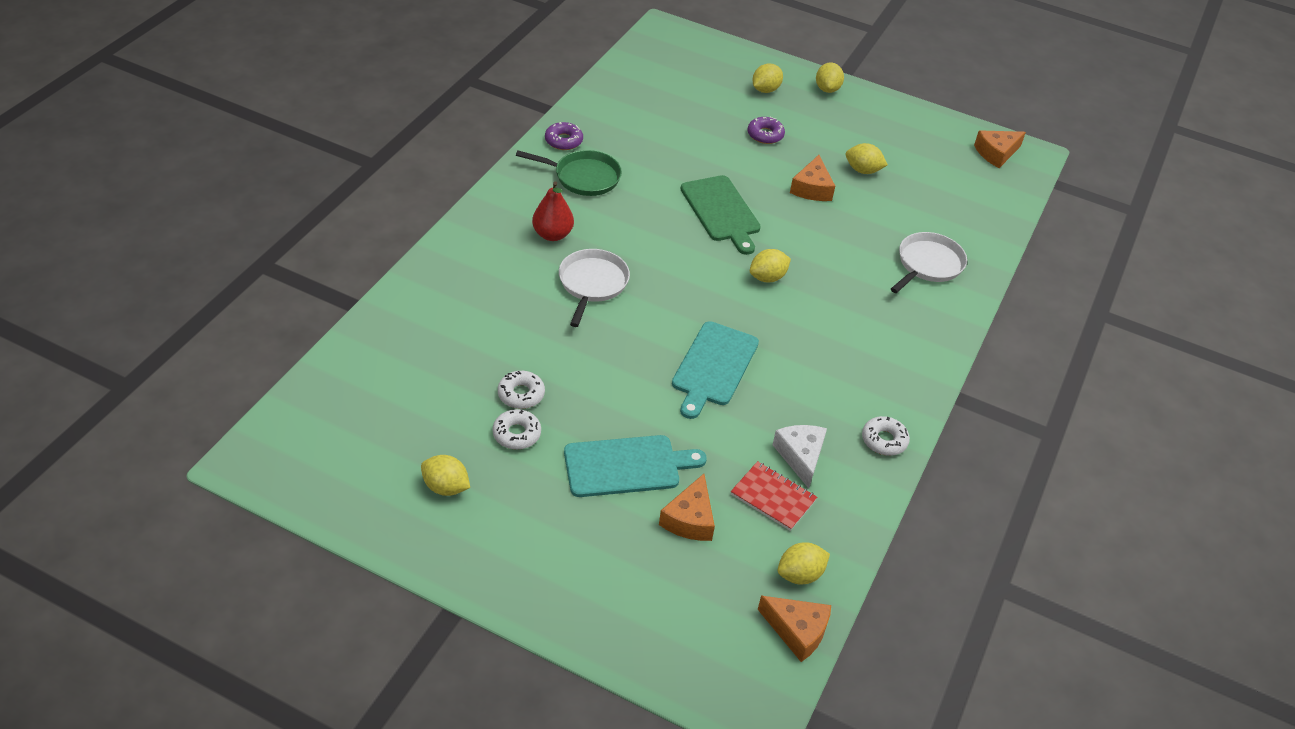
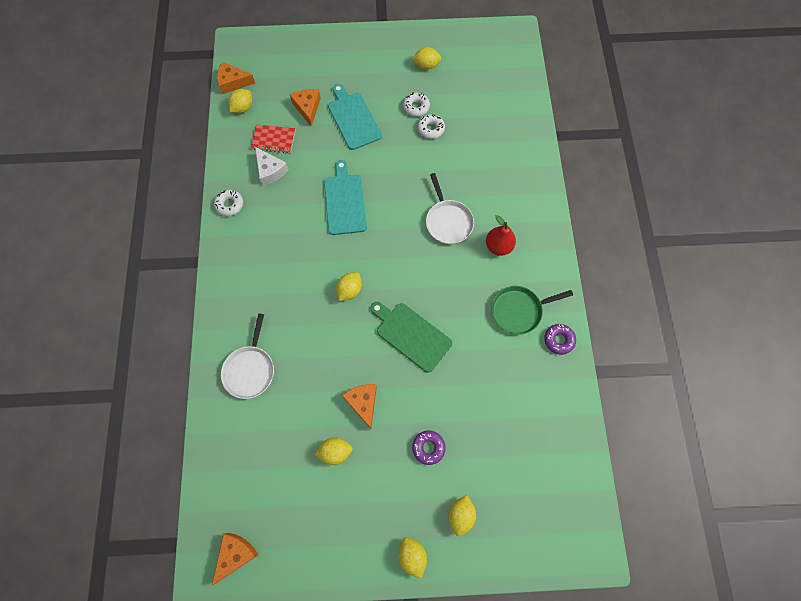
camera: 155 degrees right, 25 degrees up
turquoise cutting board [564,435,707,497] -> turquoise cutting board turned 105 degrees clockwise [328,84,382,150]

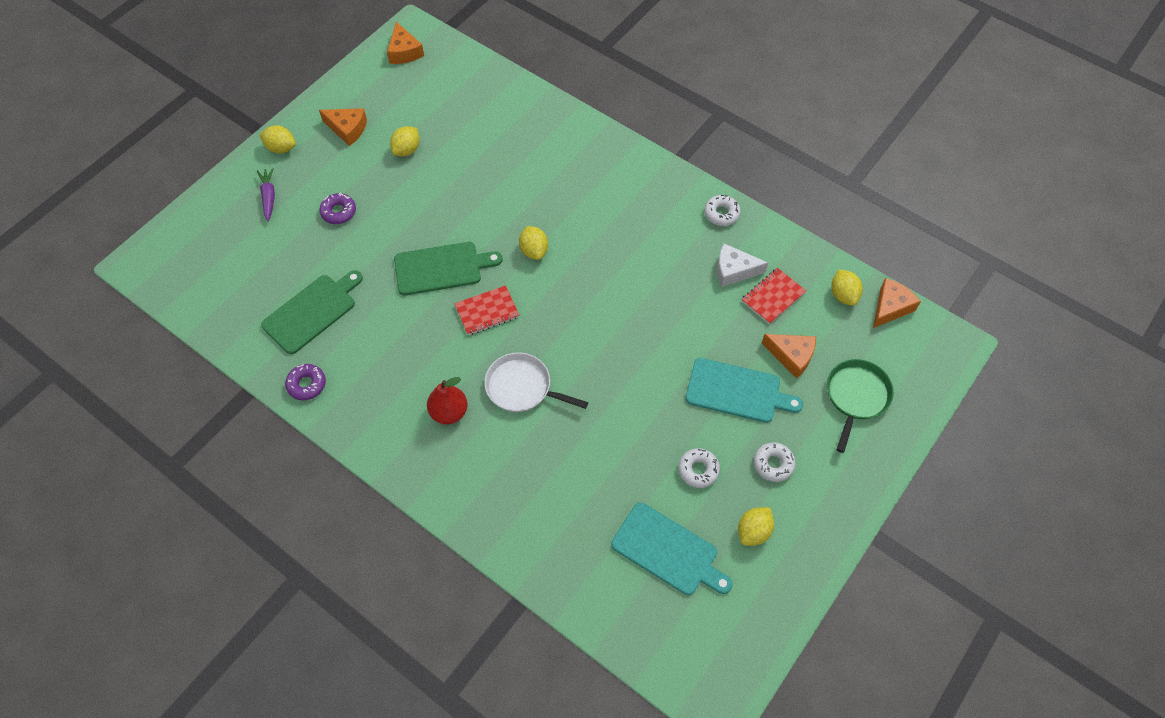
camera: 130 degrees right, 10 degrees down
white pan [221,314,274,399] -> none
turquoise cutting board [324,160,367,235] -> turquoise cutting board moved to [611,503,733,595]
orange cheese [342,384,377,429] -> orange cheese moved to [319,108,367,146]
white donut [418,114,445,139] -> white donut moved to [754,442,796,482]
yellow lemon [448,495,476,536] -> purple carrot [257,168,275,221]
green pan [491,286,573,335] -> green pan moved to [827,359,894,453]
none -> green cutting board [261,270,363,354]
none -> red notebook [455,285,519,335]

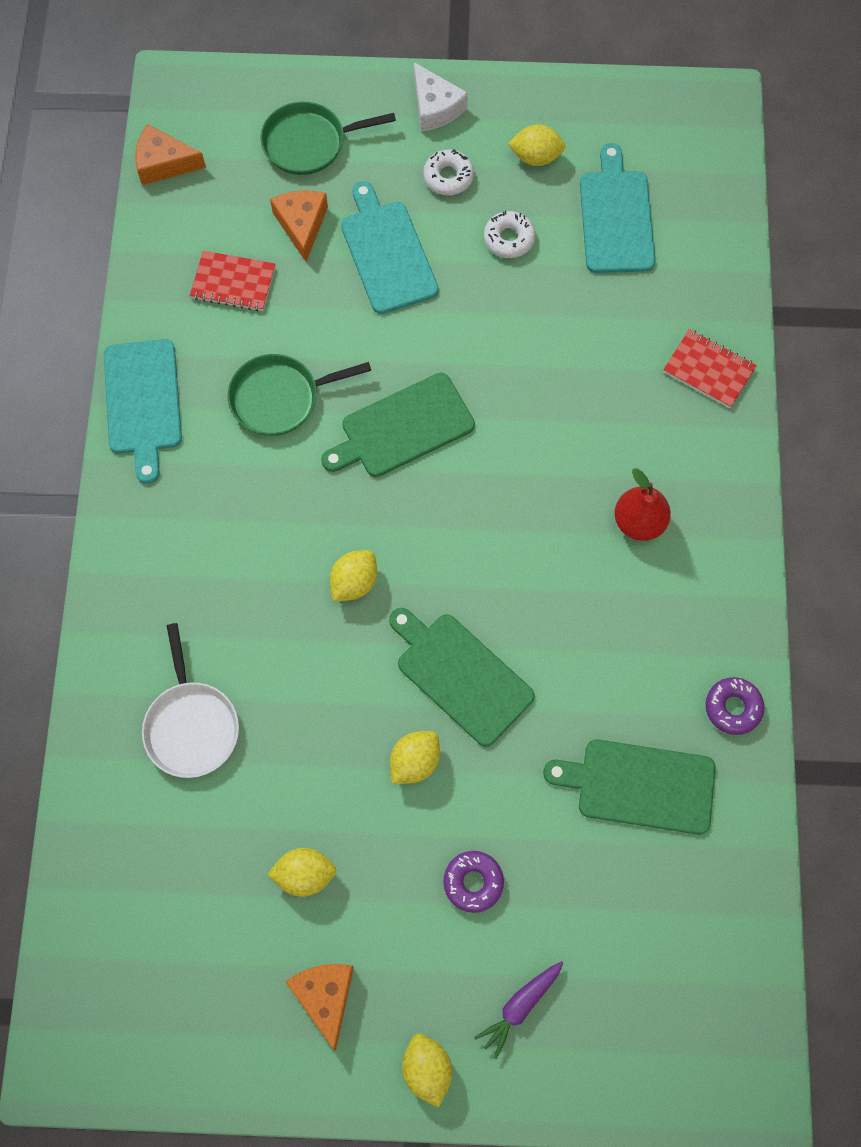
camera: 125 degrees left, 10 degrees up
orange cheese [387,22,424,64] -> none
red notebook [455,285,519,335] -> red notebook moved to [663,329,757,408]
white pan [484,352,588,412] -> white pan moved to [142,623,239,778]
white donut [704,195,741,226] -> turquoise cutting board [104,339,182,484]
white cheese [717,244,768,287] -> white cheese moved to [414,62,468,131]
yellow lemon [831,270,863,306] -> yellow lemon moved to [390,731,440,784]
none -> green pan [228,354,371,436]
none -> green cutting board [321,373,475,477]

